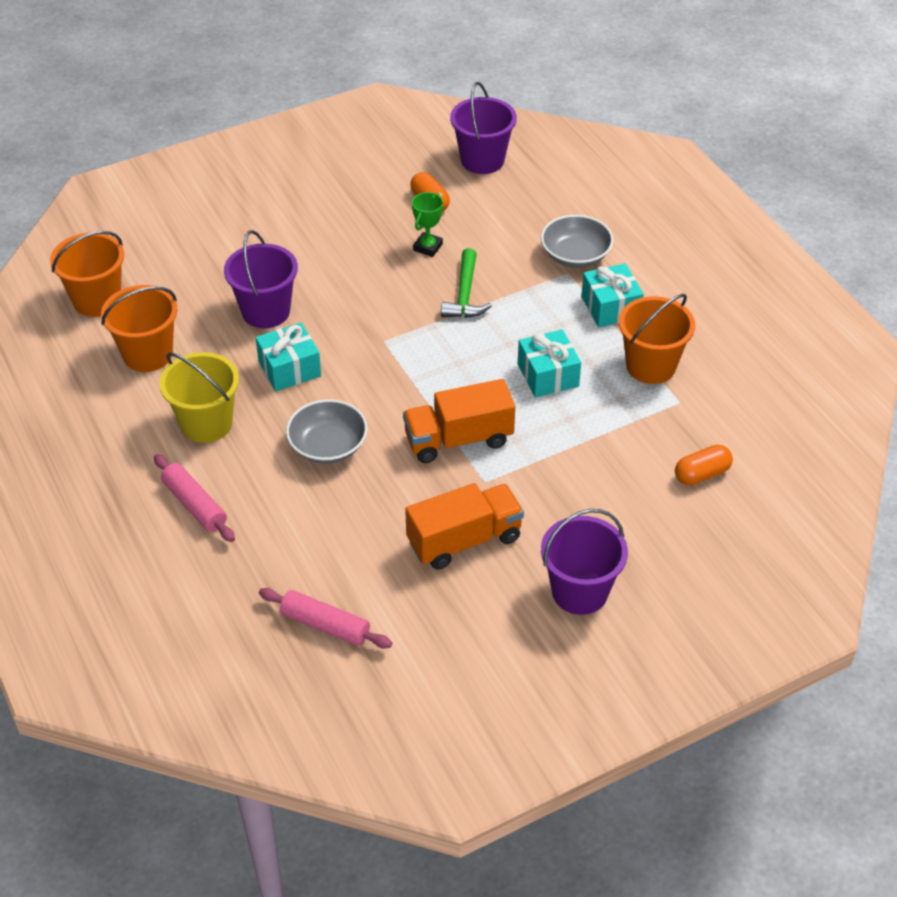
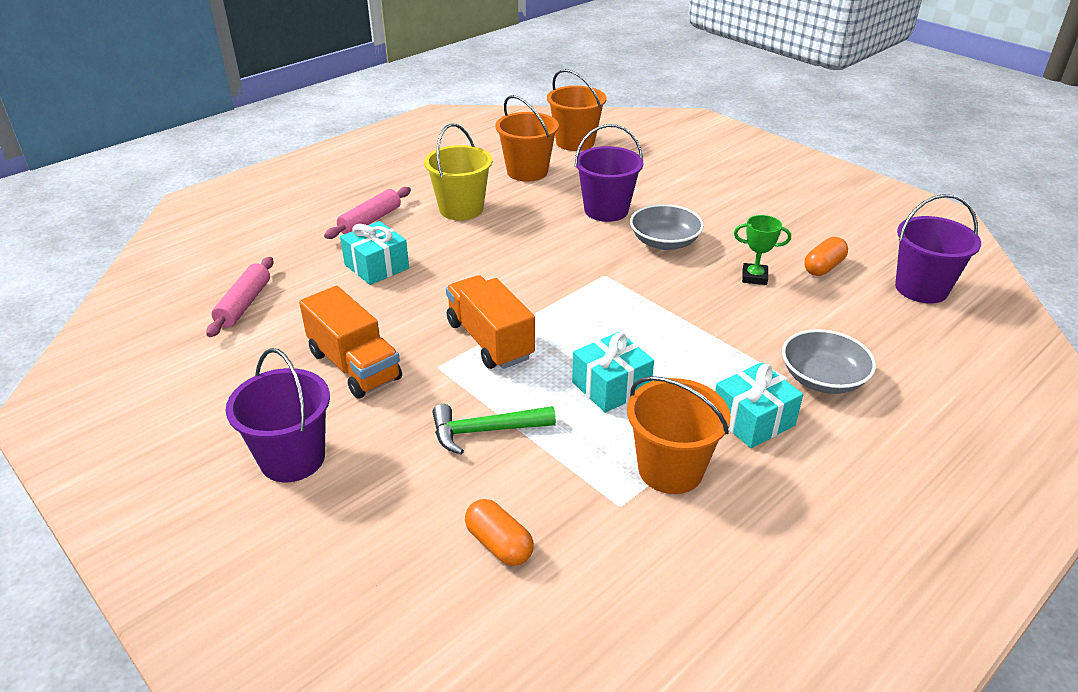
camera: 75 degrees right, 10 degrees down
turquoise gift [256,322,321,391] -> turquoise gift moved to [340,221,409,285]
grey bowl [286,399,368,464] -> grey bowl moved to [630,204,704,250]
green hammer [441,248,492,318] -> green hammer moved to [432,404,556,455]

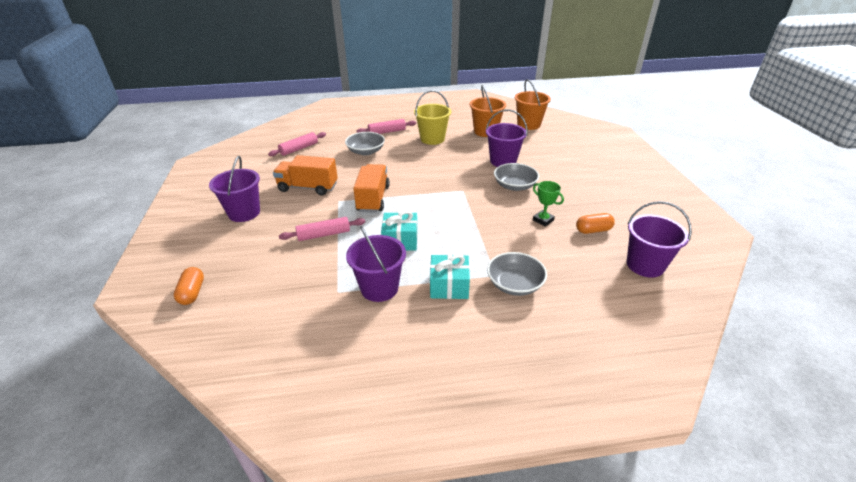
camera: 35 degrees right, 0 degrees up
orange truck [299,286,402,398] -> orange truck turned 105 degrees clockwise [273,155,338,196]
turquoise gift [340,221,409,285] -> grey bowl [345,132,385,155]
green hammer [432,404,556,455] -> pink rolling pin [279,217,365,241]
orange capsule [465,499,534,566] -> orange capsule moved to [174,267,204,305]
orange bucket [627,376,731,494] -> purple bucket [346,226,406,302]

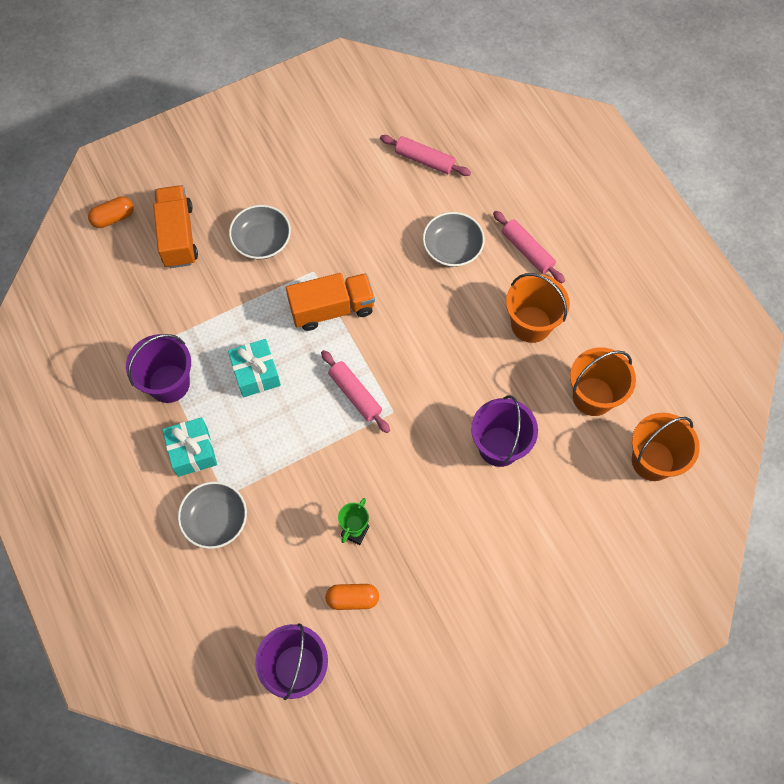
camera: 70 degrees right, 30 degrees up
purple bucket [209,156,260,222] -> none
orange truck [273,155,338,196] -> orange truck moved to [153,185,198,268]
pink rolling pin [279,217,365,241] -> pink rolling pin moved to [321,350,390,433]
yellow bucket [414,90,451,145] -> orange bucket [506,273,570,343]
grey bowl [494,163,539,191] -> grey bowl moved to [229,205,291,259]
orange capsule [576,213,615,234] -> orange capsule turned 60 degrees counterclockwise [325,584,379,610]

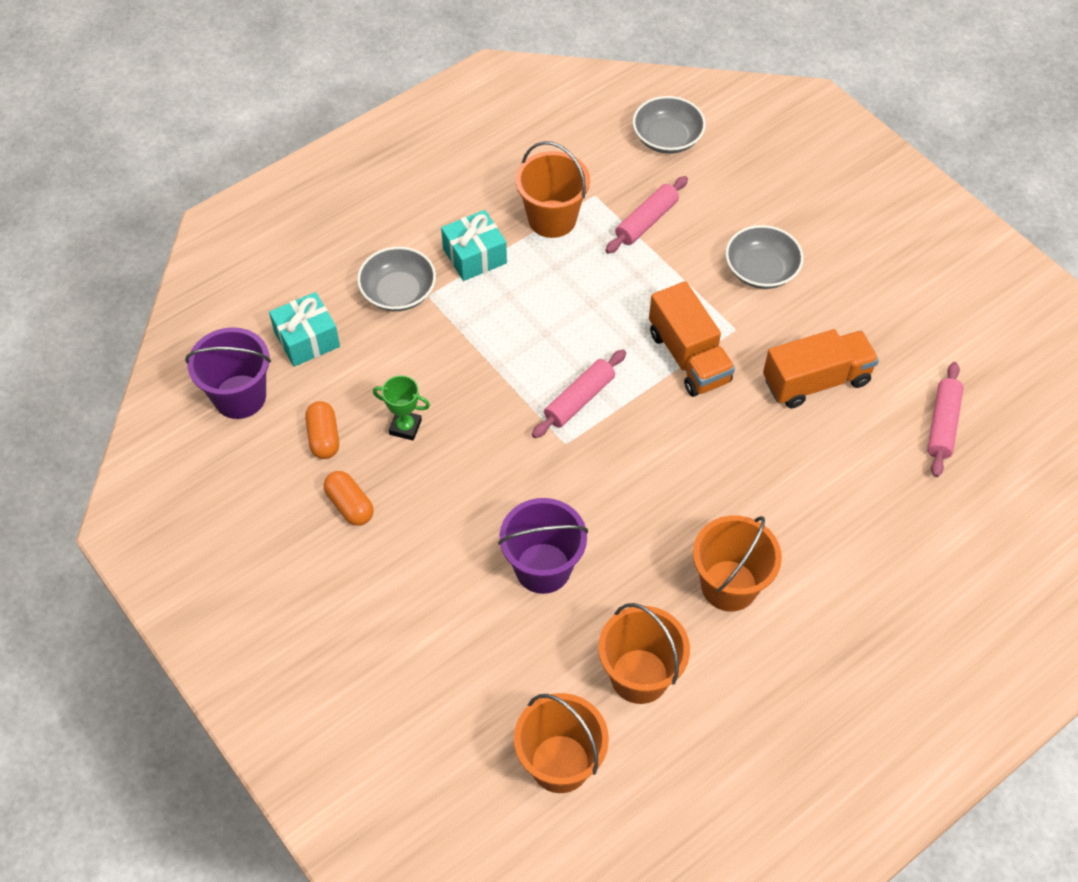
camera: 80 degrees right, 10 degrees down
orange capsule [88,196,134,228] -> orange capsule moved to [324,471,374,526]
purple bucket [126,334,191,403] -> orange bucket [515,141,590,238]
orange truck [153,185,198,268] -> orange truck moved to [763,329,879,408]
turquoise gift [228,339,281,398] -> turquoise gift moved to [269,292,340,367]
grey bowl [423,212,485,267] -> grey bowl moved to [633,96,706,154]
pink rolling pin [493,211,565,284] -> pink rolling pin moved to [605,176,688,254]

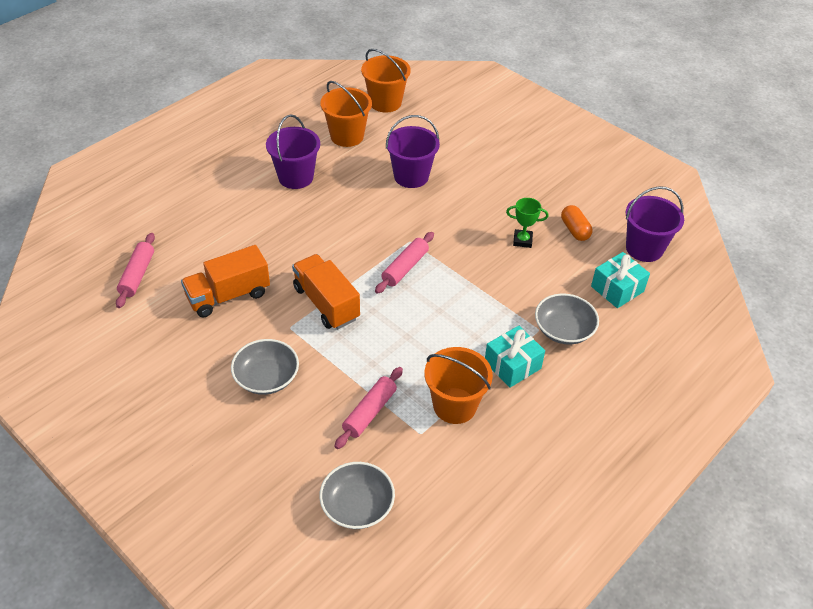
camera: 170 degrees right, 10 degrees down
orange capsule [324,471,374,526] -> none
orange bucket [693,515,782,612] -> purple bucket [266,114,320,189]

